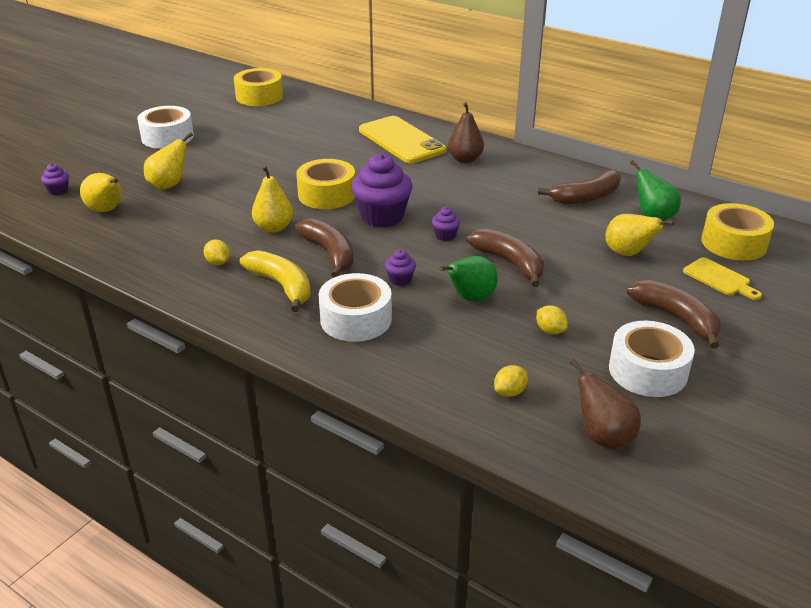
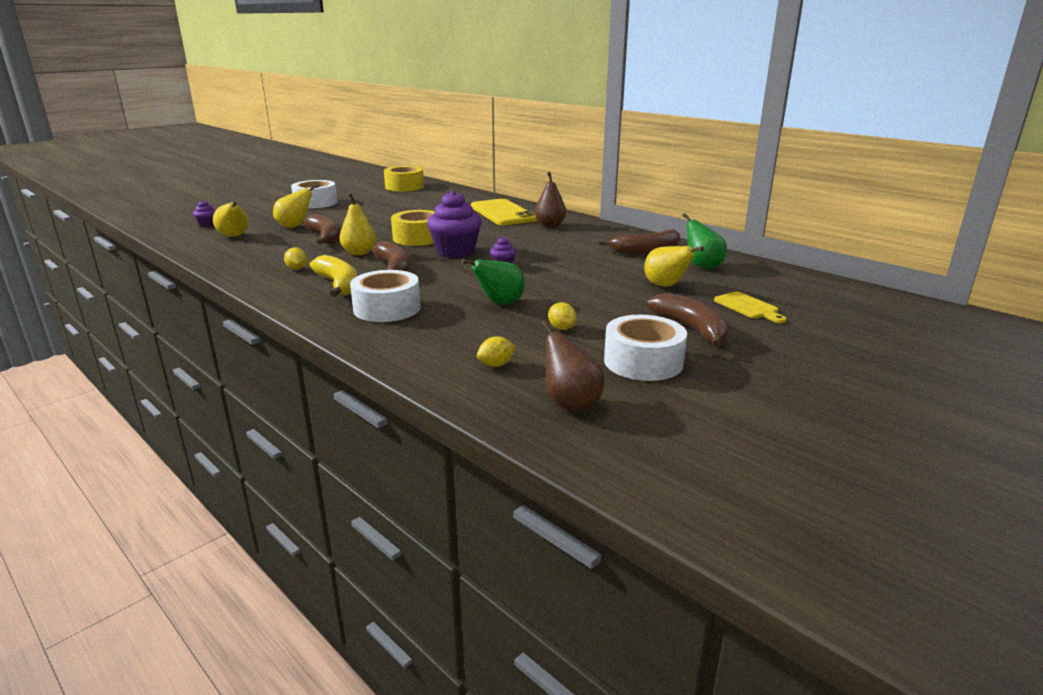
camera: 10 degrees right, 10 degrees down
purple cupcake [385,249,416,286] -> none
brown banana [467,229,544,287] -> brown banana moved to [303,214,341,245]
yellow tape [701,203,774,261] -> none

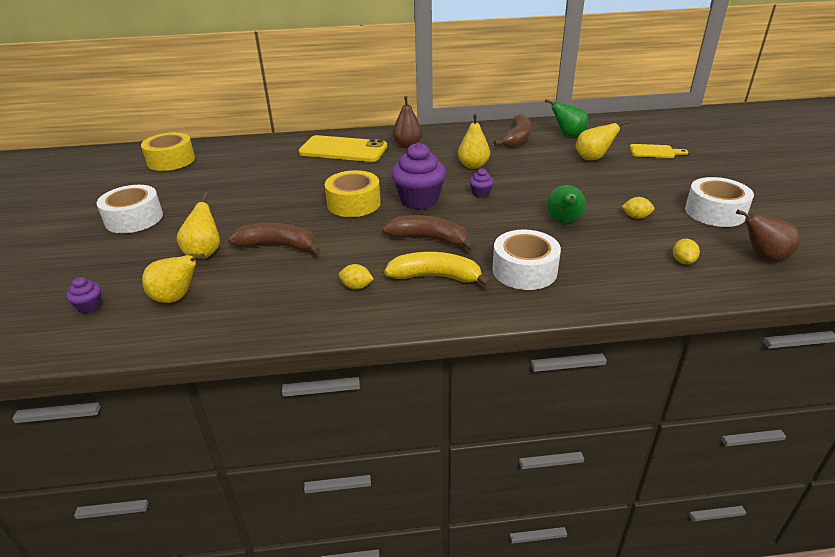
camera: 50 degrees left, 10 degrees up
yellow pear [339,193,376,255] -> yellow pear moved to [458,113,490,169]
brown banana [647,293,729,348] -> none

